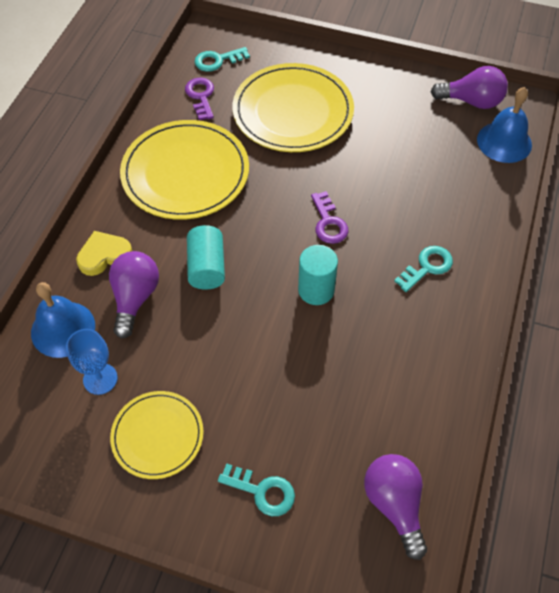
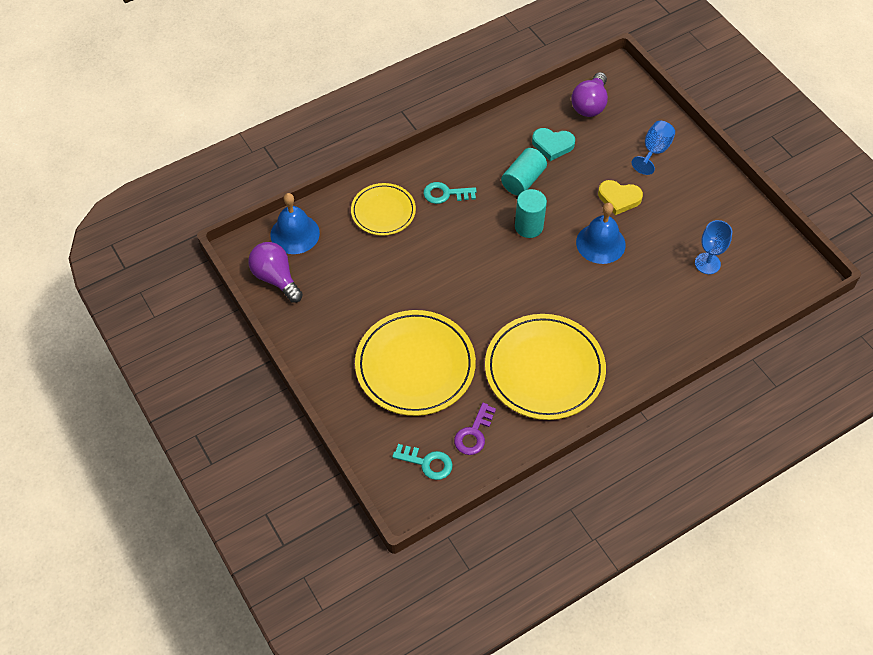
camera: 140 degrees left, 0 degrees up
blue bell [31,282,95,358] -> blue bell moved to [576,203,626,264]
yellow heart [76,231,132,276] -> yellow heart moved to [598,180,643,215]
purple light bulb [109,251,159,339] -> none
yellow plate [110,391,204,479] -> yellow plate moved to [351,183,416,236]
turquoise cylinder [187,225,225,290] -> turquoise cylinder moved to [501,148,547,196]
turquoise key [218,463,295,516] -> blue goblet [631,121,675,175]
purple key [311,191,349,244] -> none
none -> turquoise heart [532,128,575,161]

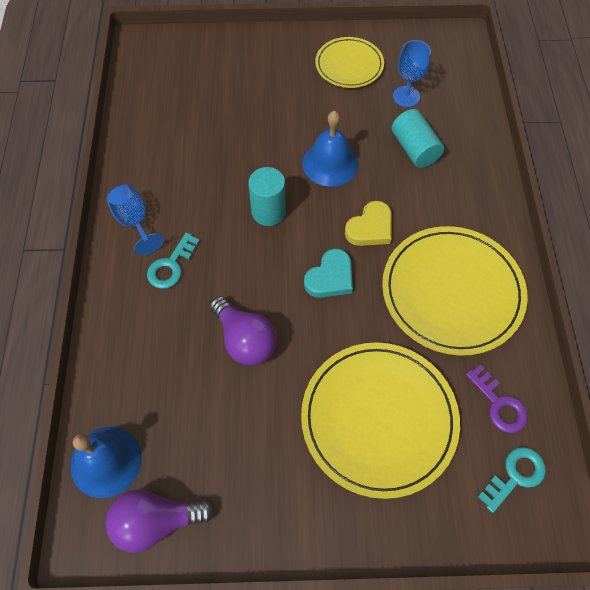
camera: 60 degrees left, 5 degrees up
yellow plate [351,183,416,236] -> yellow plate moved to [315,37,384,88]
turquoise cylinder [501,148,547,196] -> turquoise cylinder moved to [391,109,444,168]
turquoise heart [532,128,575,161] -> turquoise heart moved to [304,249,353,298]
purple light bulb [571,72,608,117] -> purple light bulb moved to [210,296,277,366]
yellow heart [598,180,643,215] -> yellow heart moved to [345,201,392,246]
blue goblet [631,121,675,175] -> blue goblet moved to [107,184,164,255]

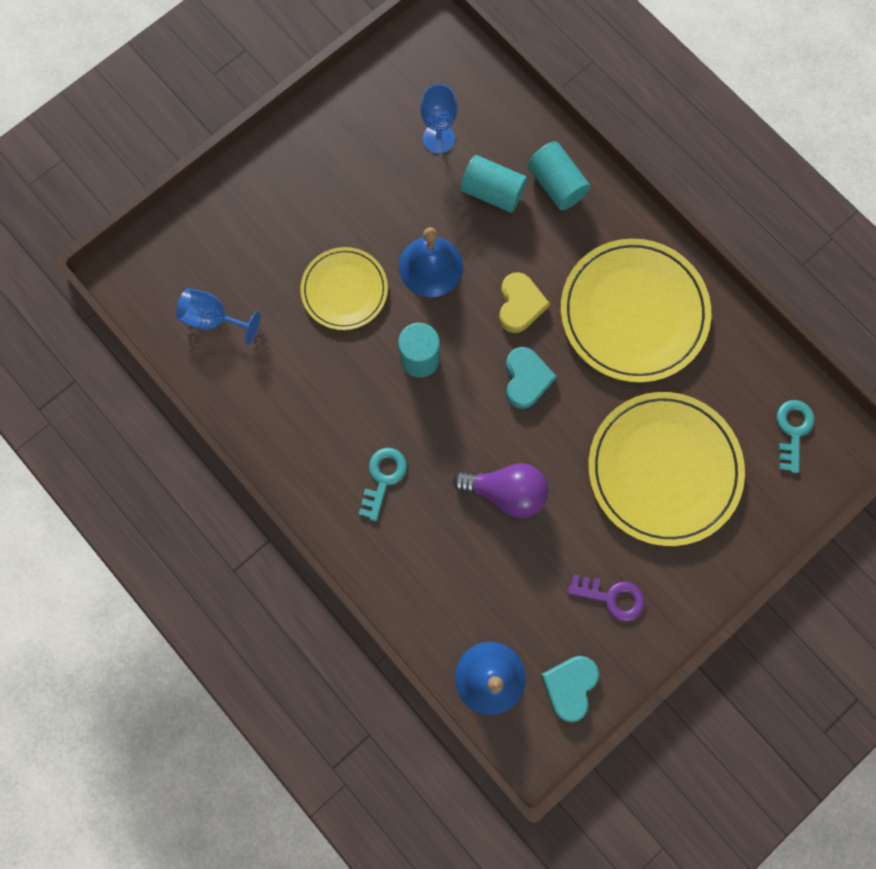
camera: 40 degrees left, 15 degrees up
purple light bulb [106,489,214,553] -> turquoise heart [541,656,599,722]
blue goblet [107,184,164,255] -> blue goblet moved to [176,288,260,344]
turquoise key [147,232,200,289] -> turquoise key turned 150 degrees counterclockwise [359,448,407,521]
yellow plate [315,37,384,88] -> yellow plate moved to [300,247,388,330]
purple key [466,365,528,433] -> purple key moved to [568,574,644,621]
none -> turquoise cylinder [528,141,590,210]

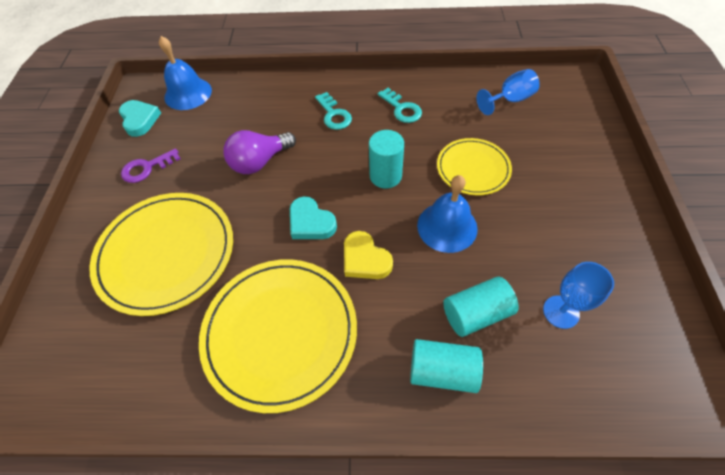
camera: 135 degrees right, 20 degrees down
turquoise key [777,400,814,473] -> turquoise key moved to [378,88,422,123]

